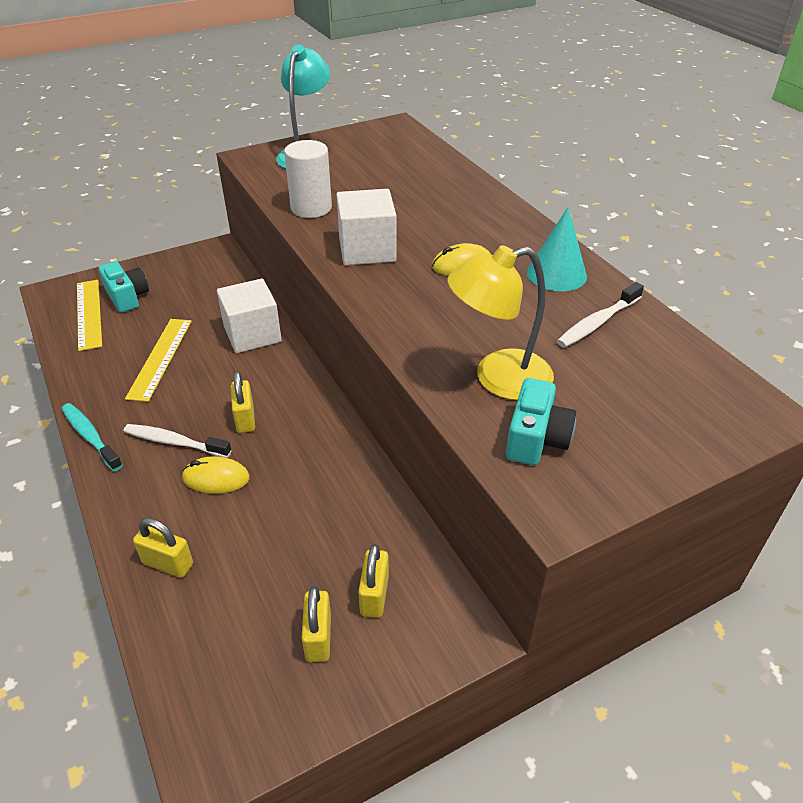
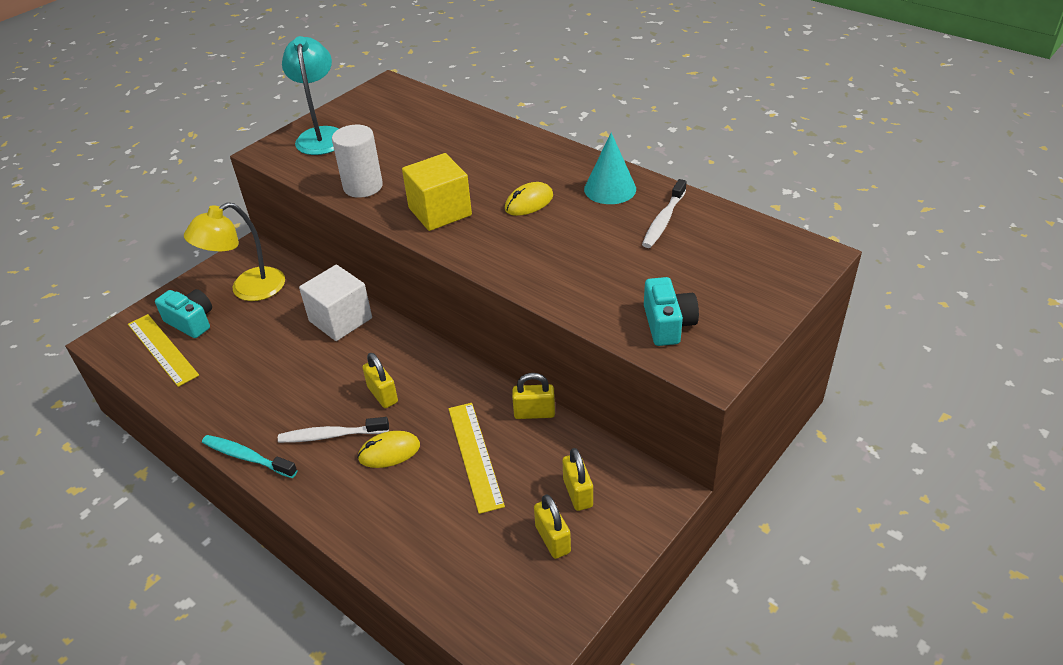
camera: 20 degrees left, 0 degrees up
yellow ruler [125,319,192,402] -> yellow ruler moved to [448,403,505,514]
yellow padlock [133,518,193,578] -> yellow padlock moved to [512,373,555,419]
white cube [336,189,397,265] -> yellow cube [402,153,472,231]
yellow lamp [447,245,554,400] -> yellow lamp moved to [184,202,285,301]

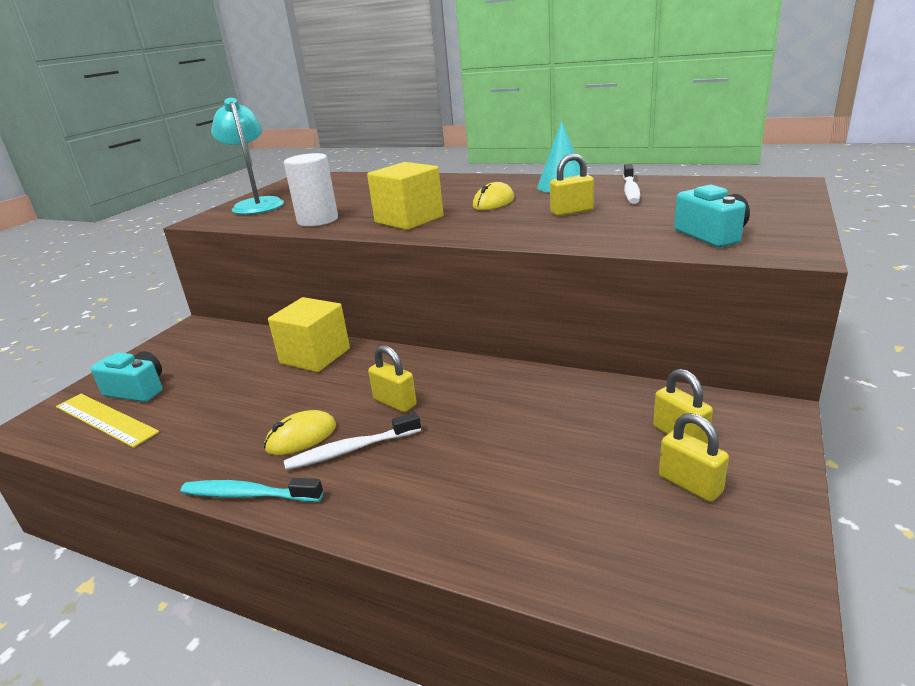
camera: 15 degrees left, 15 degrees down
yellow lamp [184,202,285,301] -> none
white cube [299,265,372,341] -> yellow cube [268,297,350,372]
yellow mouse [357,431,420,468] -> yellow mouse moved to [264,410,336,455]
yellow ruler [448,403,505,514] -> none
yellow padlock [512,373,555,419] -> yellow padlock moved to [550,153,594,216]

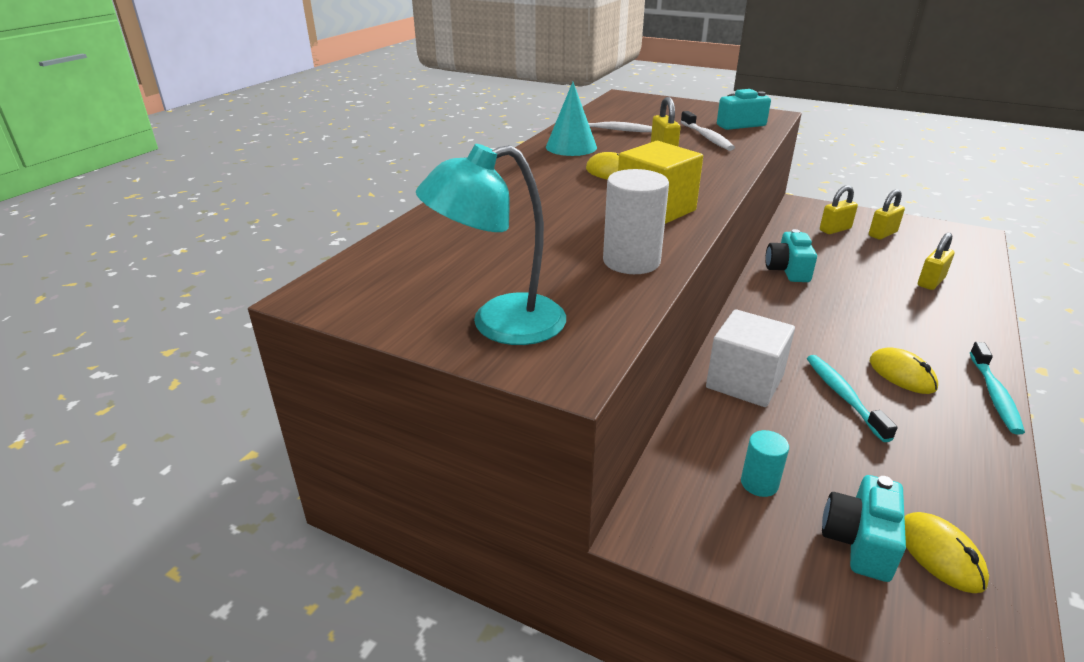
camera: 90 degrees left, 5 degrees up
yellow ruler [56,394,159,448] -> yellow mouse [904,512,989,593]
yellow cube [268,297,350,372] -> white cube [706,309,795,407]
white toothbrush [284,412,421,470] -> white toothbrush moved to [680,111,735,151]
yellow padlock [368,345,417,412] -> yellow padlock moved to [918,232,954,290]
none -> turquoise cylinder [741,430,789,497]
none -> turquoise camera [765,229,817,282]
none -> turquoise toothbrush [807,355,897,442]

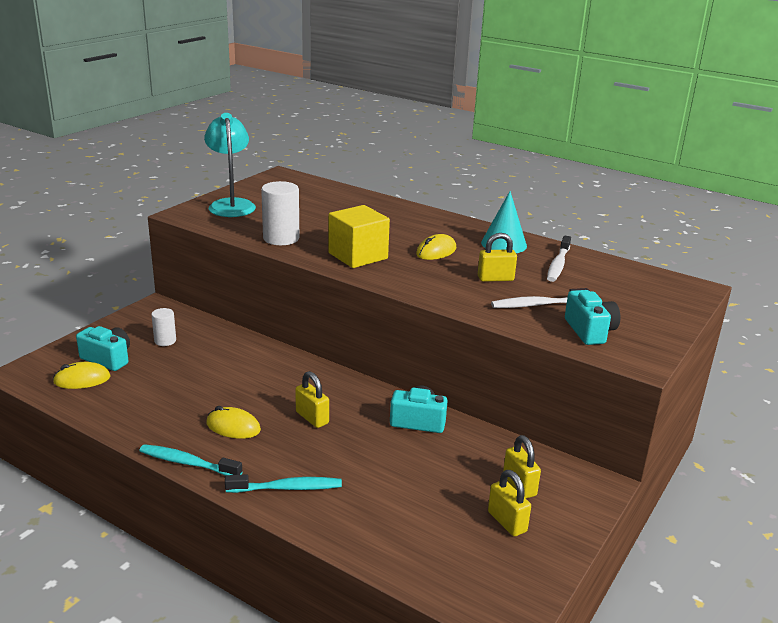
camera: 95 degrees right, 5 degrees down
white cube [706,309,795,407] -> none
turquoise cylinder [741,430,789,497] -> white cylinder [151,308,176,346]
turquoise toothbrush [807,355,897,442] -> turquoise toothbrush moved to [225,474,342,493]
yellow mouse [870,347,938,394] -> yellow mouse turned 45 degrees clockwise [206,406,261,439]
yellow padlock [918,232,954,290] -> yellow padlock moved to [295,371,329,428]

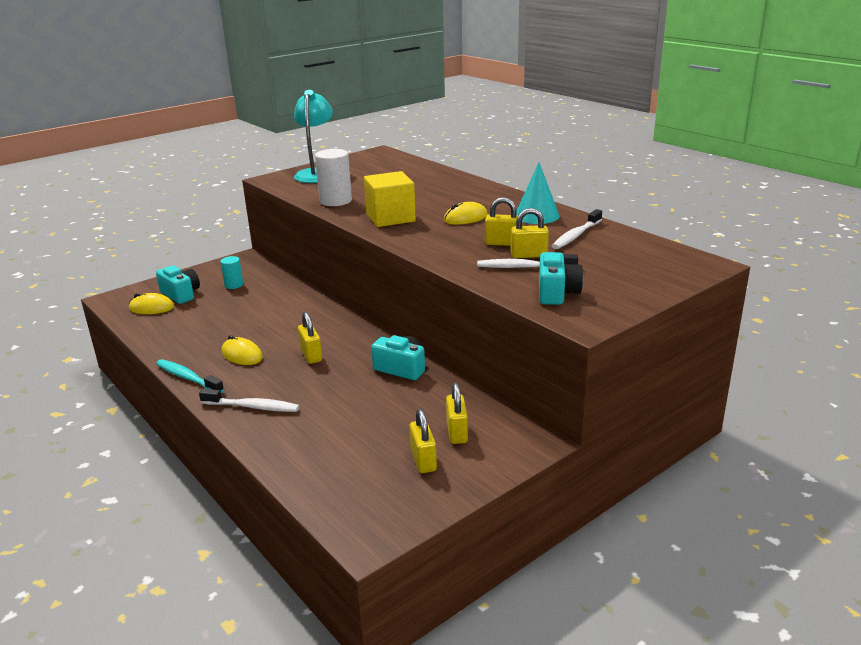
camera: 20 degrees right, 0 degrees up
white cylinder [151,308,176,346] -> turquoise cylinder [220,256,243,289]
turquoise toothbrush [225,474,342,493] -> white toothbrush [199,389,299,412]
none -> yellow padlock [511,208,549,258]

